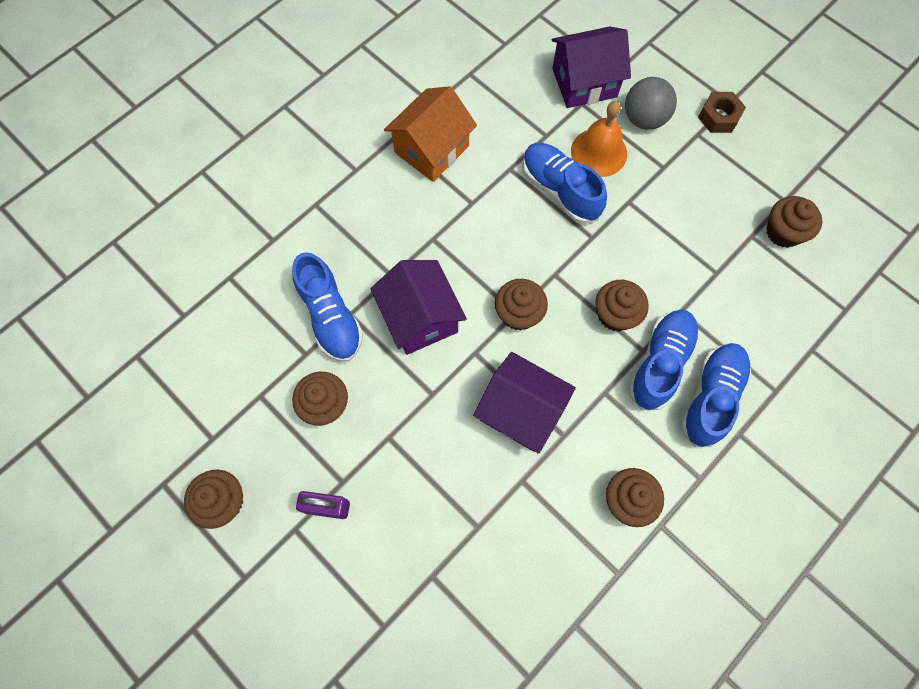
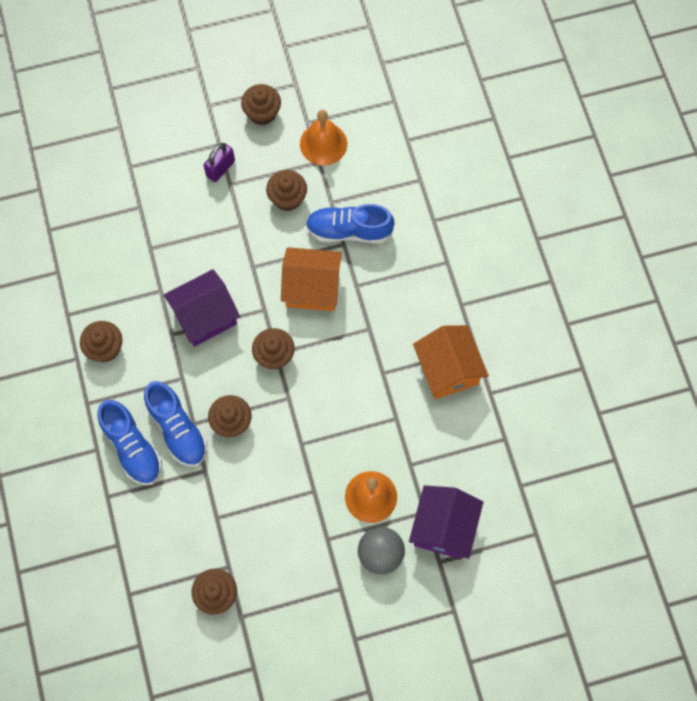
camera: 120 degrees right, 0 degrees up
purple house [370,260,467,355] -> orange house [281,247,342,311]
blue shoe [523,143,607,224] -> none
brown nut [698,92,746,133] -> none
none -> orange bell [300,110,347,165]

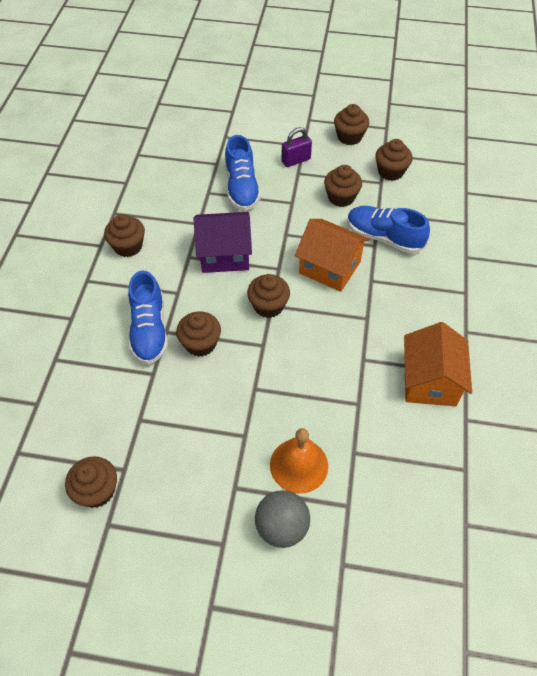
camera: 25 degrees right, 15 degrees down
blue shoe [97,400,162,485] -> blue shoe moved to [225,135,261,211]
orange bell [300,110,347,165] -> brown cupcake [375,139,413,181]
purple house [409,485,483,559] -> none

